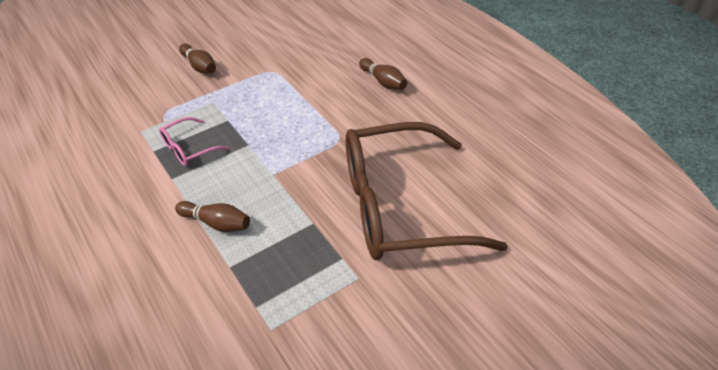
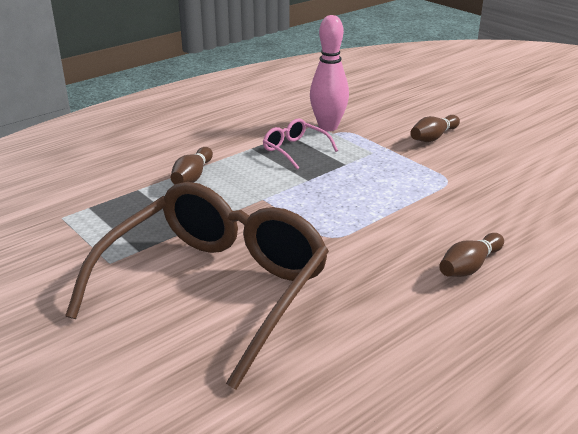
camera: 85 degrees right, 15 degrees down
brown glasses [346,122,508,260] -> brown glasses turned 45 degrees clockwise [65,182,329,390]
none -> pink bowling pin [310,15,349,131]

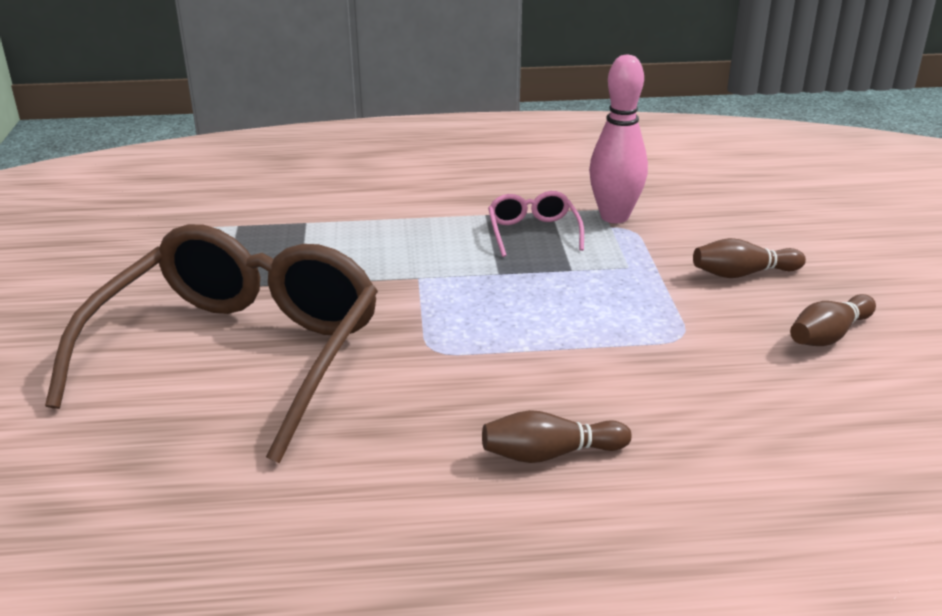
camera: 35 degrees right, 0 degrees up
brown glasses [65,182,329,390] -> brown glasses turned 45 degrees counterclockwise [45,224,378,463]
brown bowling pin [171,147,213,184] -> brown bowling pin moved to [790,294,876,346]

